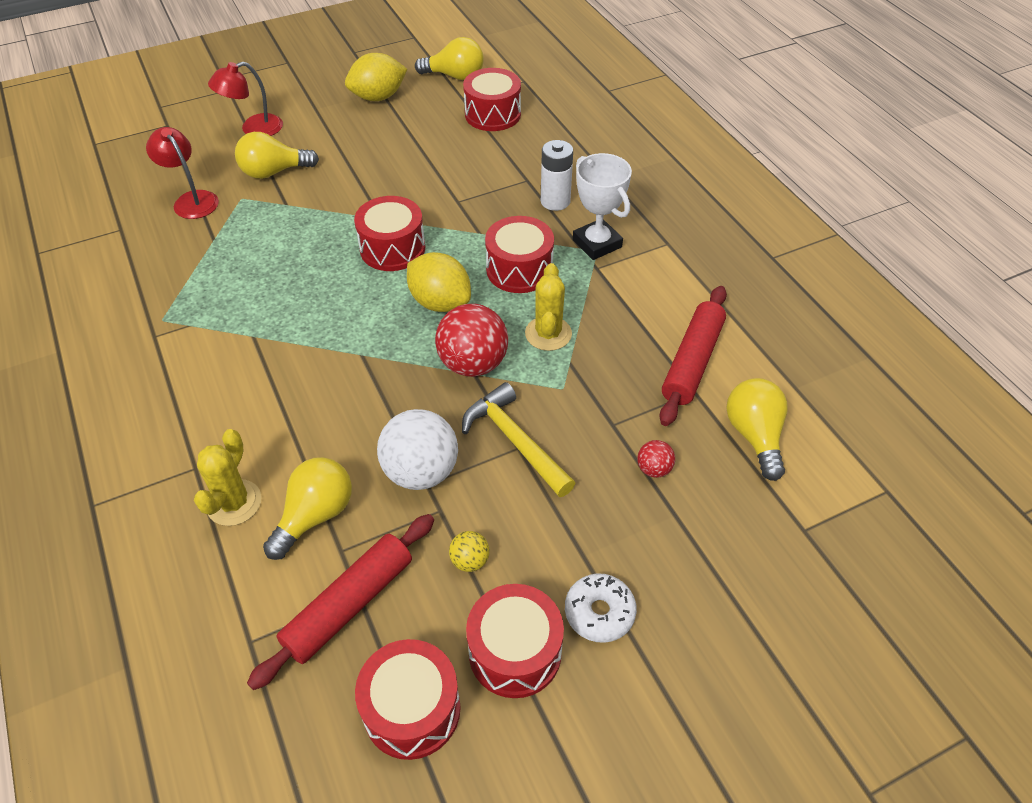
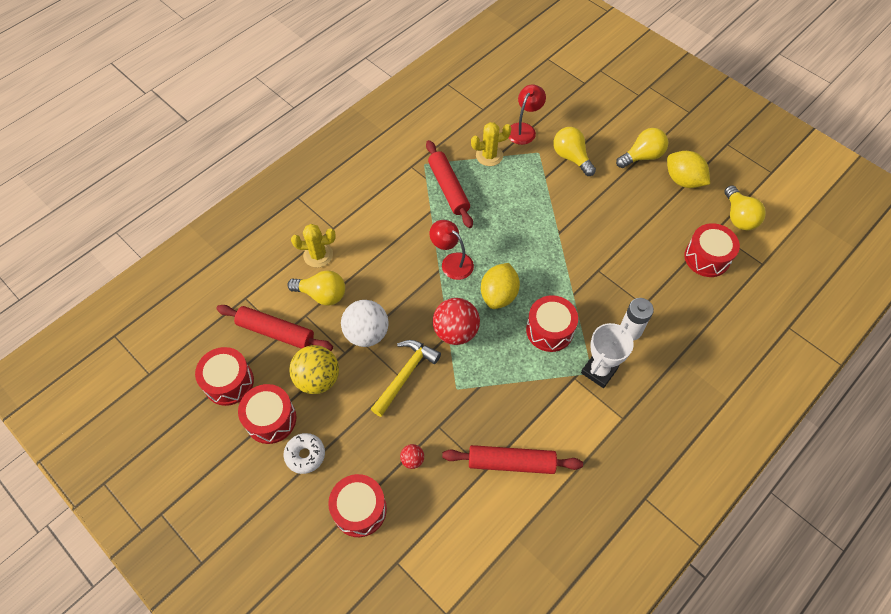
camera: 70 degrees right, 10 degrees up
red lamp [208,62,283,136] -> red lamp moved to [430,220,474,280]
red drum [354,196,425,271] -> red drum moved to [328,474,387,537]
yellow ball [449,531,489,572] -> yellow ball [289,345,339,394], size x2.11
yellow cactus [525,263,572,351] -> yellow cactus moved to [471,122,512,166]
yellow light bulb [726,378,788,481] -> yellow light bulb moved to [616,128,668,168]
none -> red rolling pin [426,140,473,228]

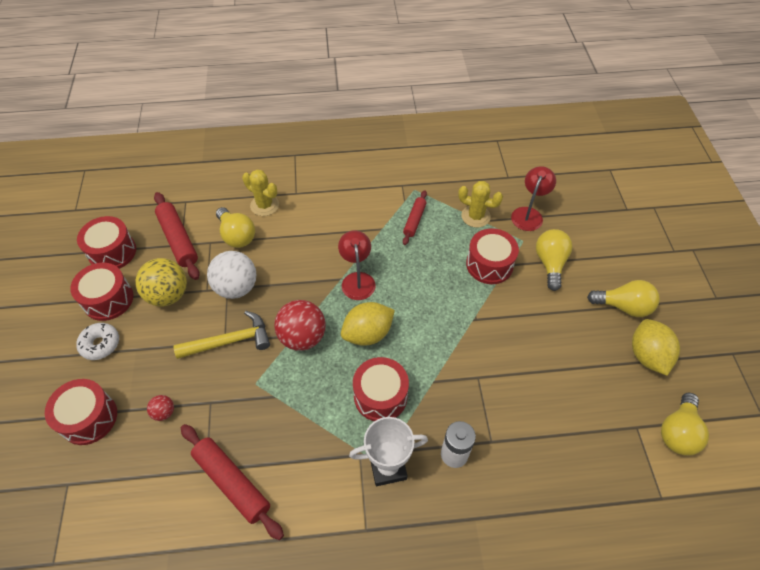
camera: 40 degrees right, 5 degrees down
red rolling pin [426,140,473,228] -> red rolling pin [403,190,427,245], size x0.61
red lamp [509,84,546,145] -> red lamp turned 45 degrees counterclockwise [511,166,556,231]
red drum [684,223,740,277] -> red drum moved to [466,228,519,284]

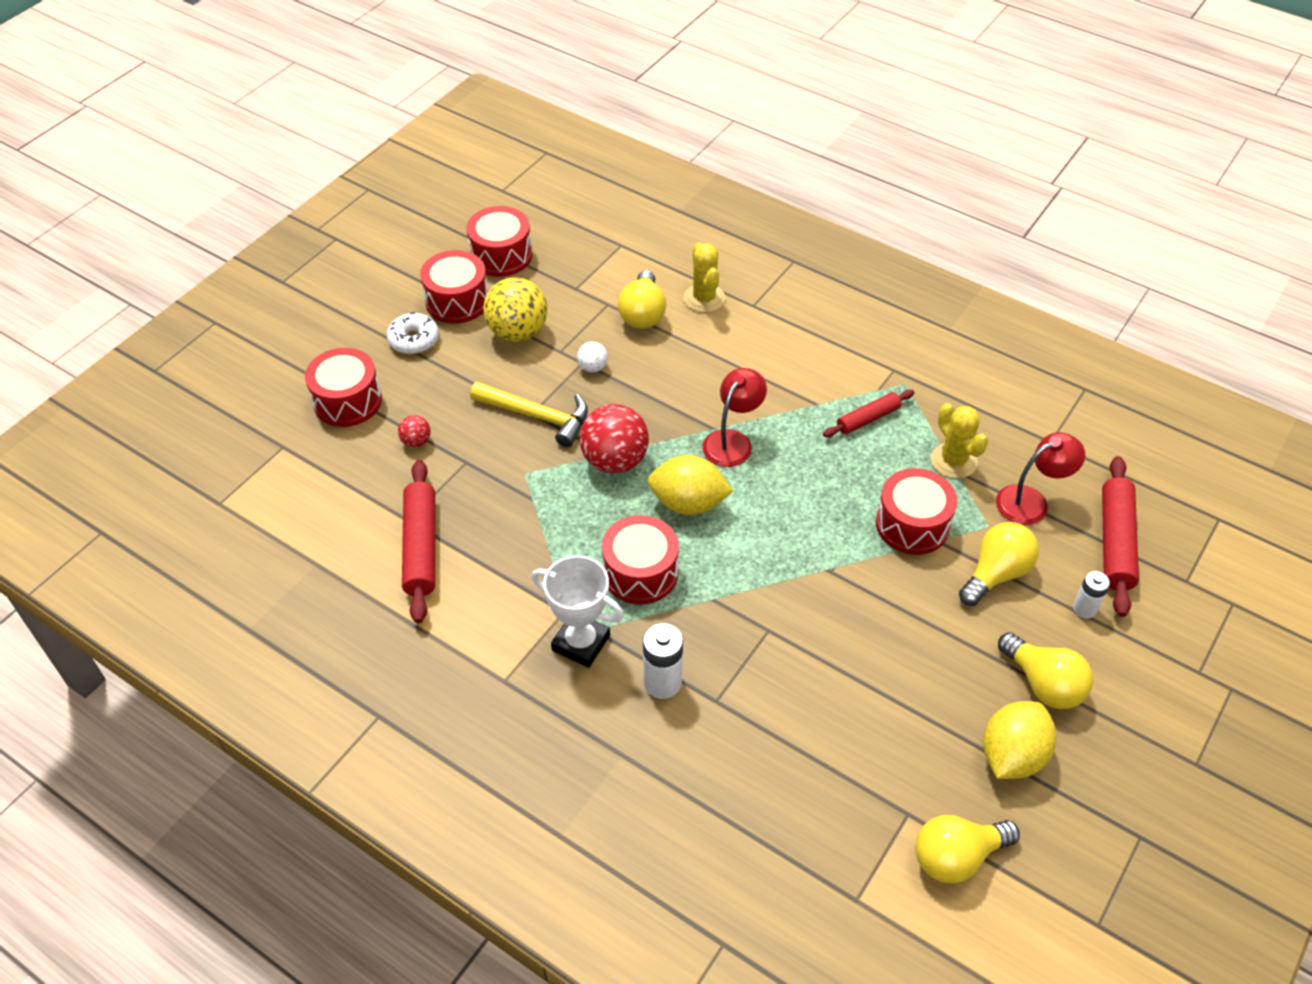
camera: 40 degrees right, 5 degrees down
red rolling pin [154,192,200,280] -> red rolling pin moved to [1102,456,1139,617]
white ball [207,251,257,299] -> white ball [577,342,608,372], size x0.47
none -> white battery [1073,571,1110,619]

